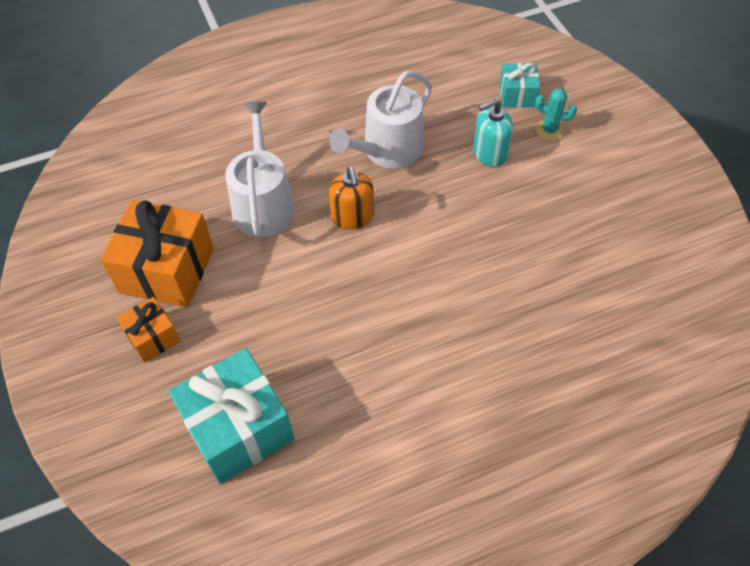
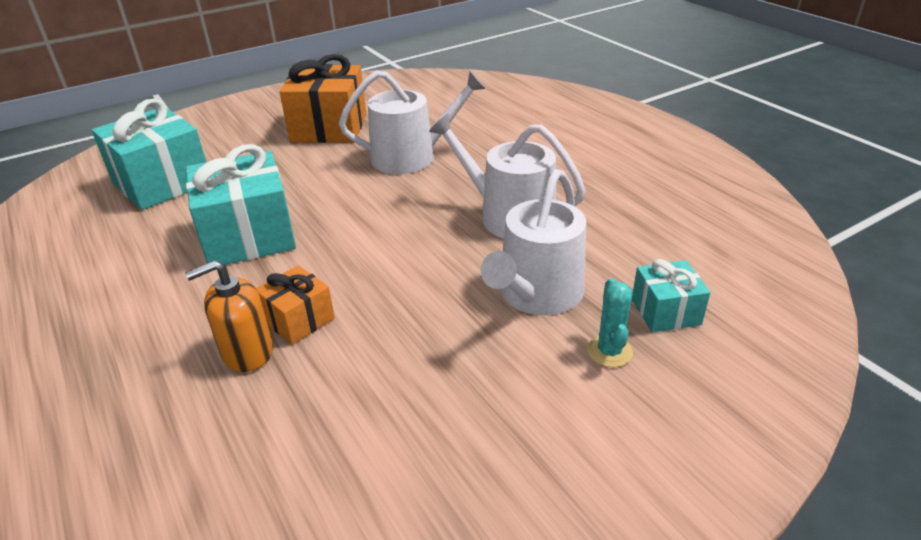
camera: 80 degrees right, 20 degrees down
orange gift [117,297,180,363] -> orange gift moved to [256,265,335,345]
orange soap dispenser [329,167,374,230] -> orange soap dispenser moved to [185,260,273,372]
turquoise soap dispenser [473,99,513,167] -> white watering can [481,169,586,315]
none -> turquoise gift [186,144,296,265]

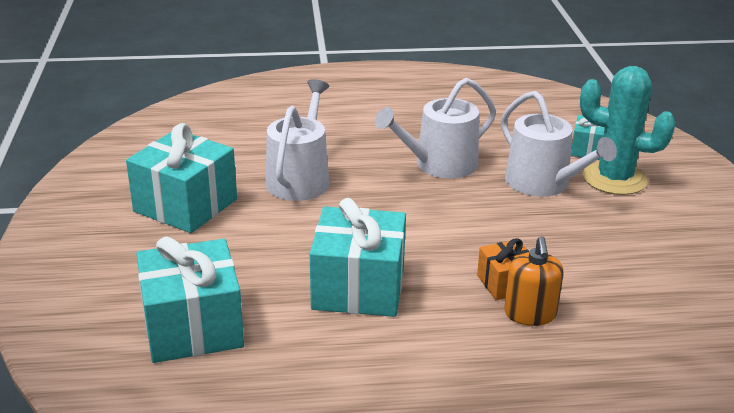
camera: 65 degrees left, 5 degrees down
orange gift [279,54,366,143] -> turquoise gift [126,123,237,233]
turquoise cactus [587,278,633,367] -> turquoise cactus [580,66,676,195], size x2.12

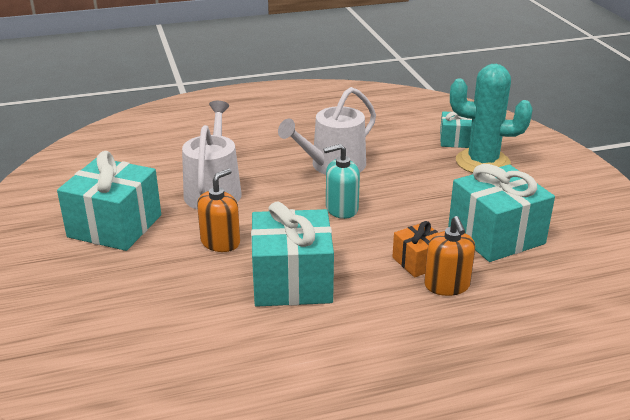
camera: 10 degrees left, 0 degrees up
turquoise gift [136,236,244,363] -> turquoise gift moved to [448,164,555,262]
white watering can [501,91,617,197] -> none
none -> orange soap dispenser [197,168,240,252]
none -> turquoise soap dispenser [323,144,360,219]

